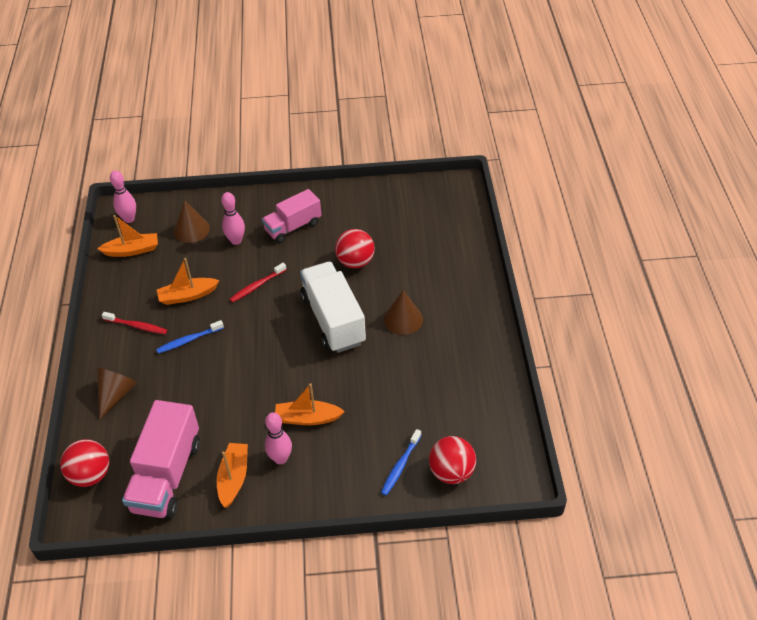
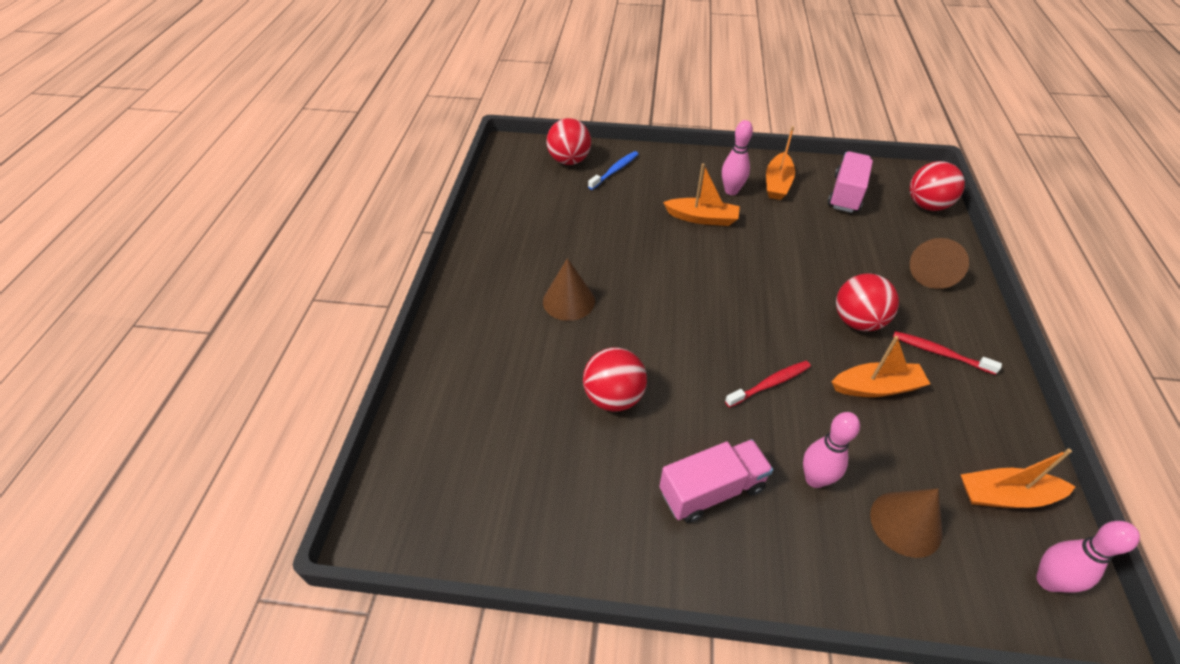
camera: 170 degrees left, 0 degrees up
pink truck [122,400,200,519] -> pink truck [828,151,873,213], size x0.66
blue toothbrush [156,320,224,354] -> red ball [836,273,899,331]
white truck [300,262,366,353] -> none

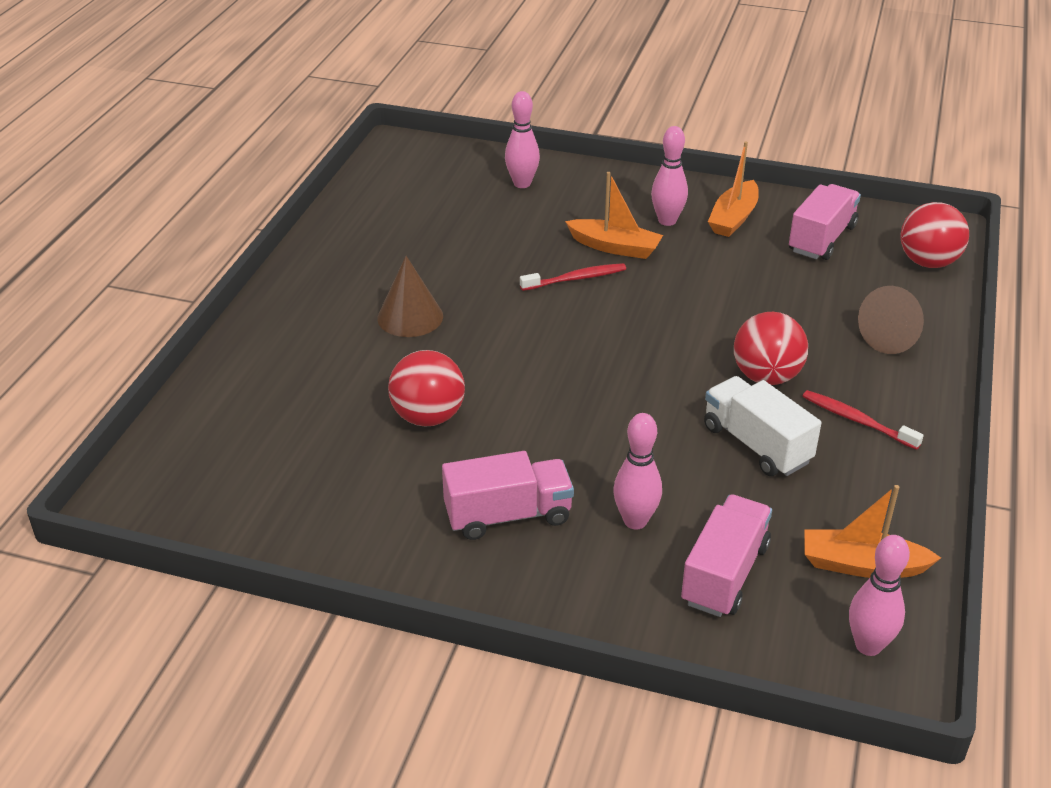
camera: 10 degrees right, 10 degrees down
red ball [547,118,591,165] -> none
blue toothbrush [588,151,638,190] -> pink bowling pin [505,91,540,188]
red toothbrush [725,361,811,408] -> red toothbrush moved to [520,263,626,291]
orange boat [832,336,930,397] -> white truck [704,376,821,476]
brown cone [870,489,942,558] -> pink truck [681,494,772,617]

